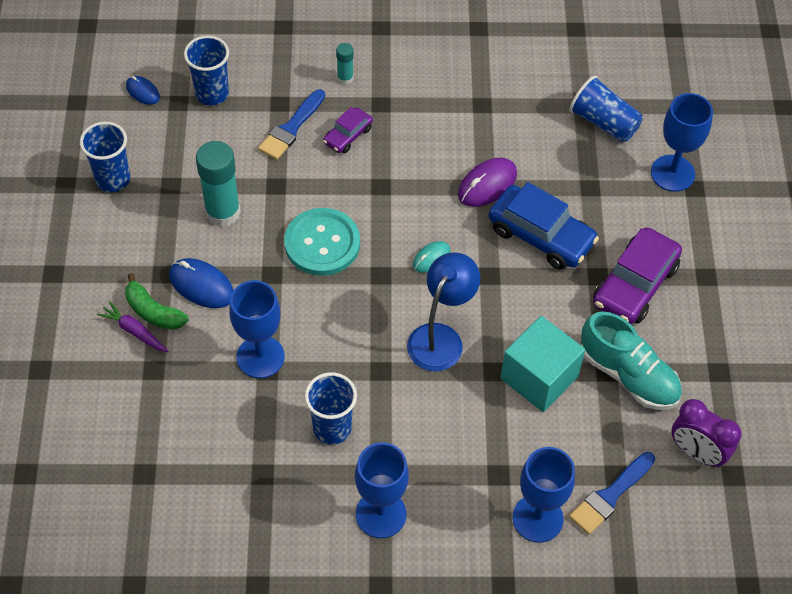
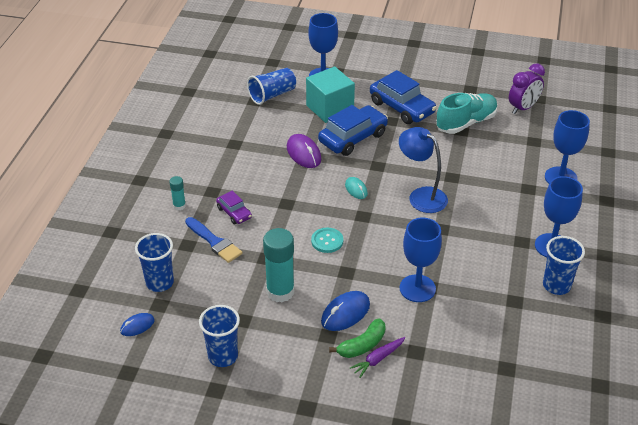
camera: 75 degrees left, 15 degrees down
turquoise button [284,208,360,276] -> turquoise button [311,228,343,253], size x0.56
blue cup [305,372,357,445] -> blue cup moved to [543,236,585,295]
turquoise cube [500,316,585,412] -> turquoise cube moved to [306,66,355,123]
blue brush [569,452,655,535] -> none
purple car [593,227,682,325] -> blue car [370,70,437,124]

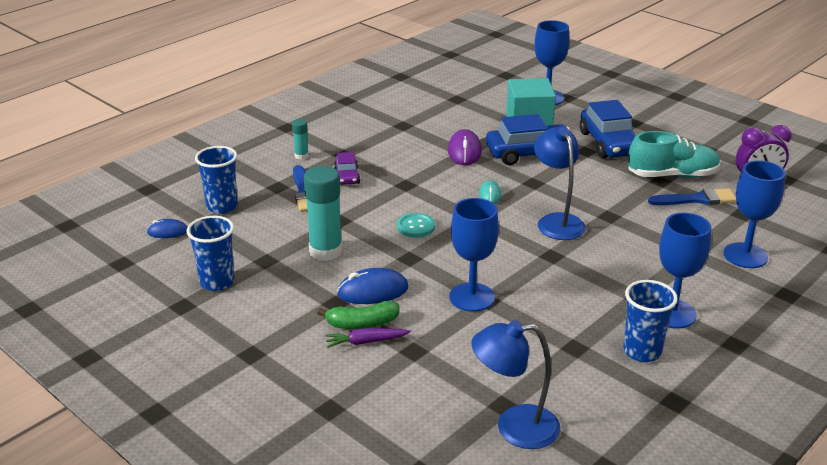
camera: 30 degrees right, 10 degrees down
blue cup [247,68,296,105] -> none
none -> blue lamp [471,320,560,449]
none -> blue brush [648,188,736,205]

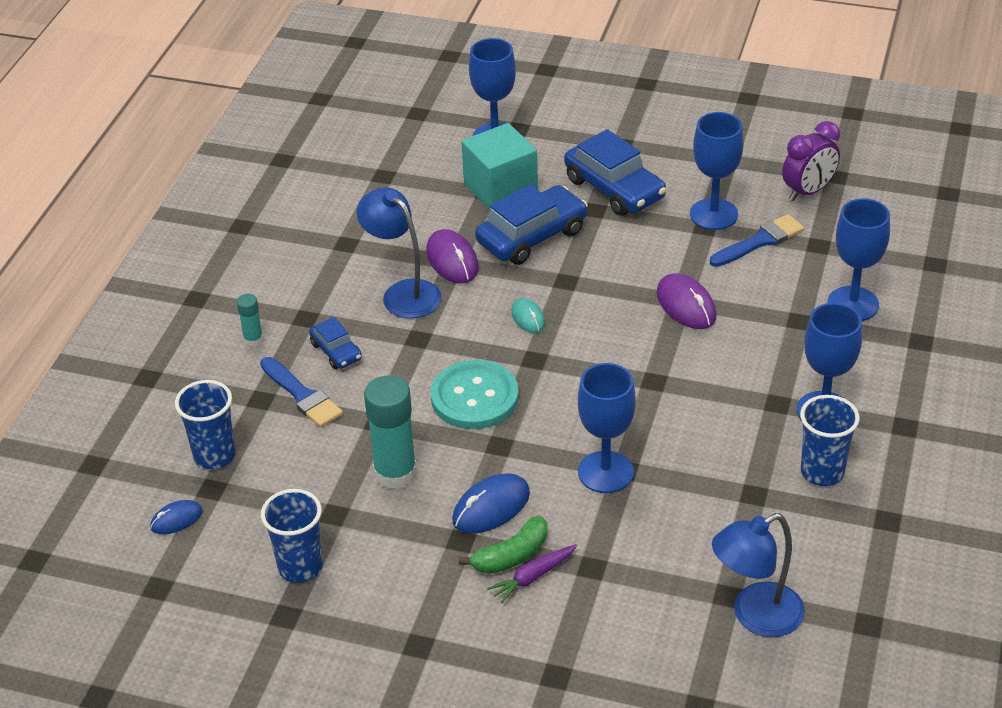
camera: 25 degrees left, 10 degrees up
purple car [334,152,360,185] -> blue car [309,317,362,369]
turquoise button [397,213,435,238] -> turquoise button [431,360,519,429], size x1.77
blue lamp [534,127,586,240] -> blue lamp moved to [357,187,442,318]
turquoise shoe [628,131,721,178] -> blue goblet [690,112,744,230]
none -> purple mouse [657,273,717,329]

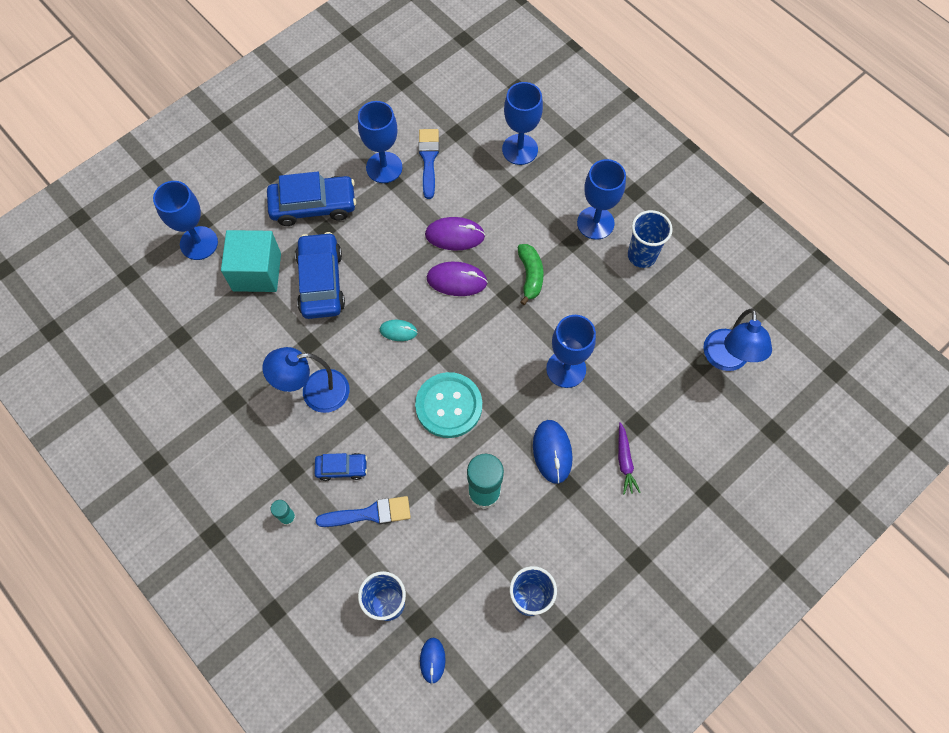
camera: 60 degrees left, 25 degrees up
purple mouse [426,229,479,283] -> purple mouse moved to [427,262,488,296]
green banana [459,516,548,574] -> green banana moved to [518,244,544,305]
purple clock [782,121,840,201] -> none

